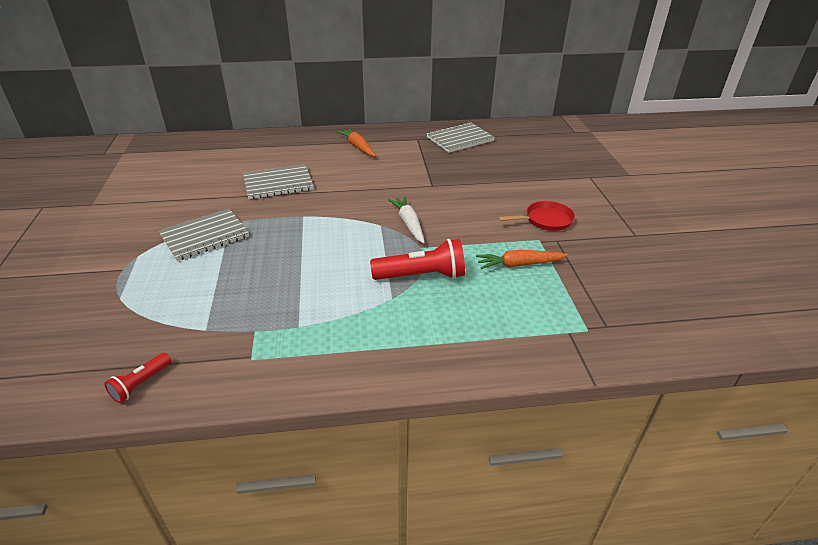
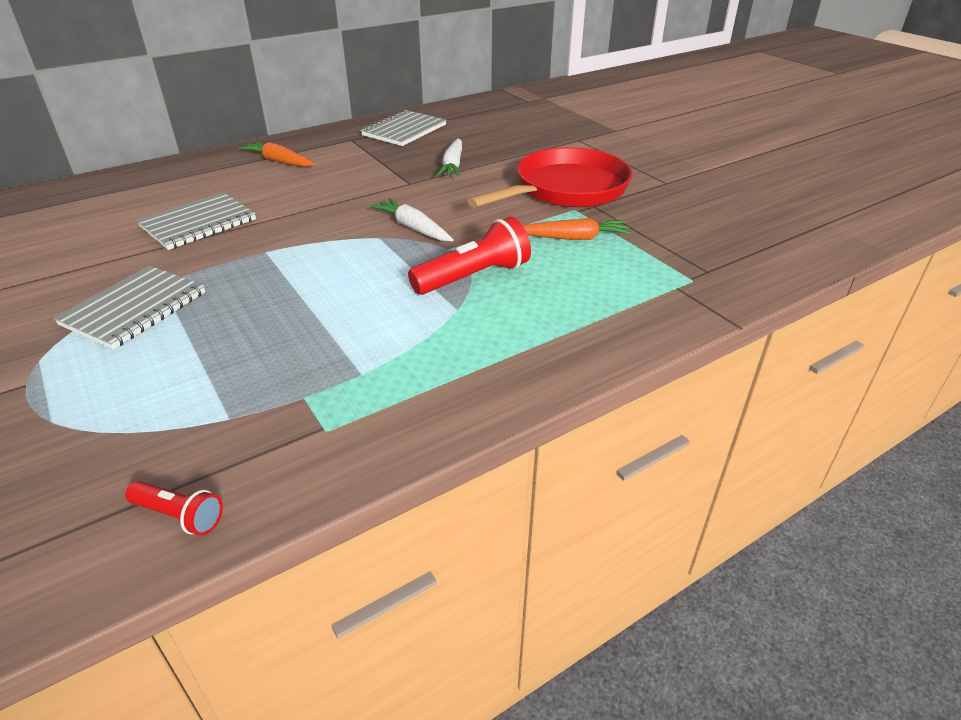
camera: 25 degrees left, 0 degrees up
red flashlight [104,353,171,403] -> red flashlight turned 75 degrees counterclockwise [125,481,223,536]
orange carrot [476,250,569,269] -> orange carrot turned 150 degrees counterclockwise [523,218,631,240]
red pan [498,201,575,231] -> red pan [467,147,633,208], size x1.97
none -> white carrot [437,138,462,177]

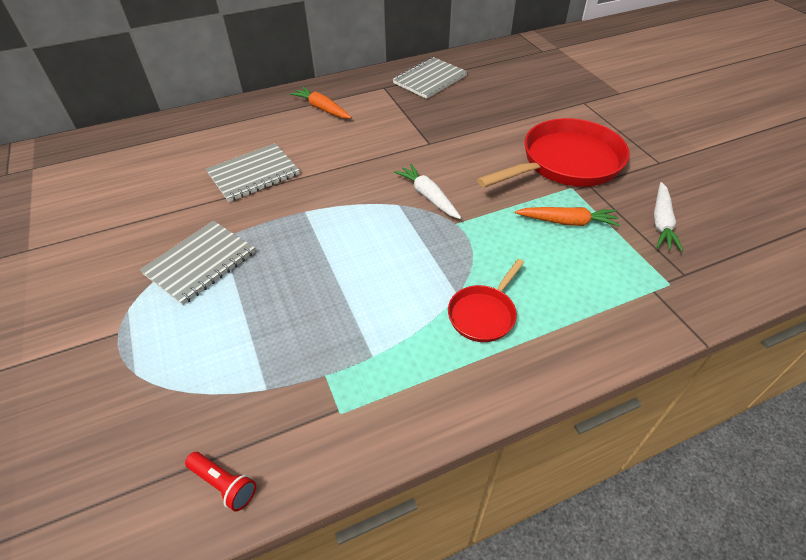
camera: 10 degrees right, 10 degrees up
red flashlight [408,217,531,295] -> none
white carrot [437,138,462,177] -> white carrot moved to [654,182,683,252]
none -> red pan [448,259,524,342]

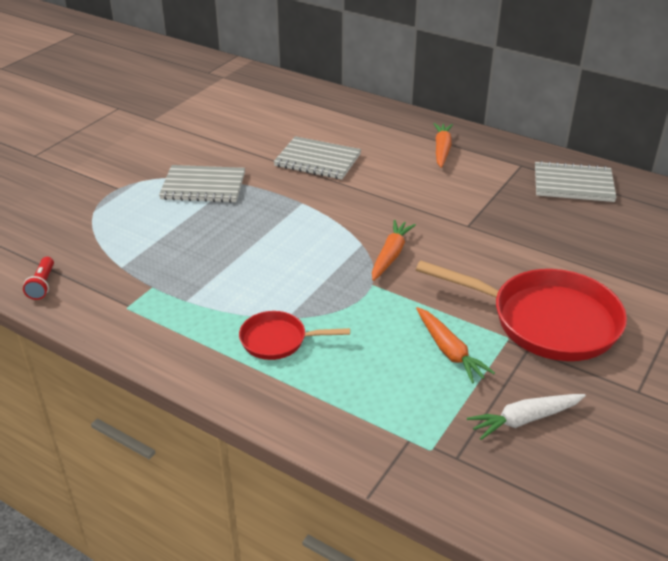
camera: 55 degrees right, 10 degrees down
white carrot [394,164,461,219] -> orange carrot [372,220,416,281]

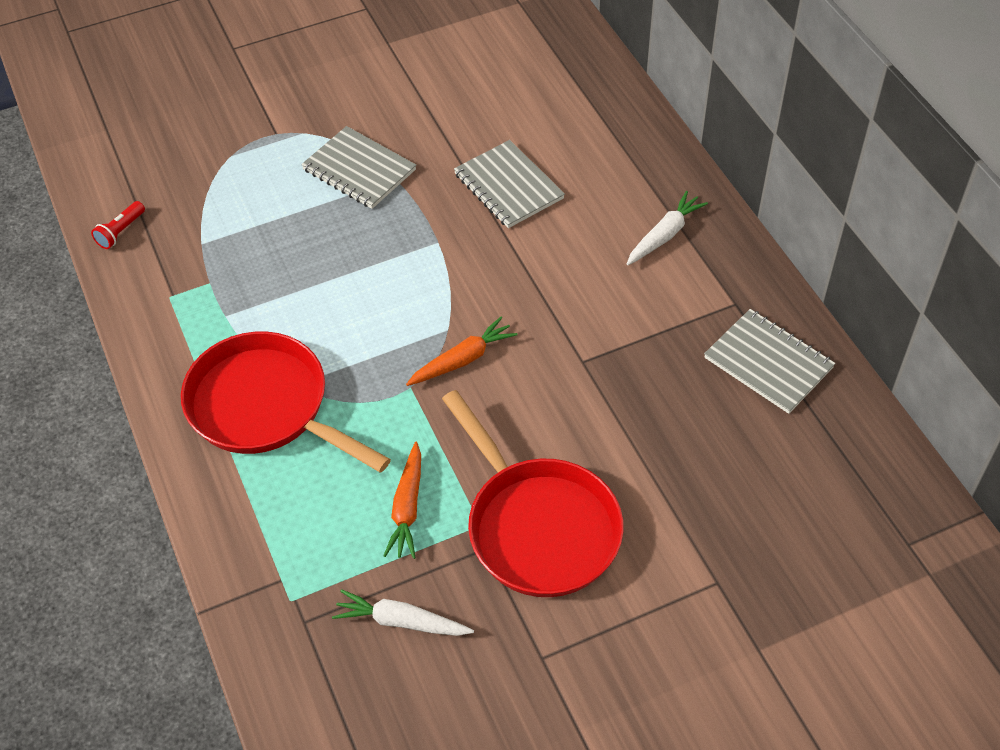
camera: 35 degrees right, 15 degrees up
red pan [239,311,350,360] -> red pan [181,332,391,473], size x1.97
orange carrot [434,123,453,168] -> white carrot [627,191,708,265]

